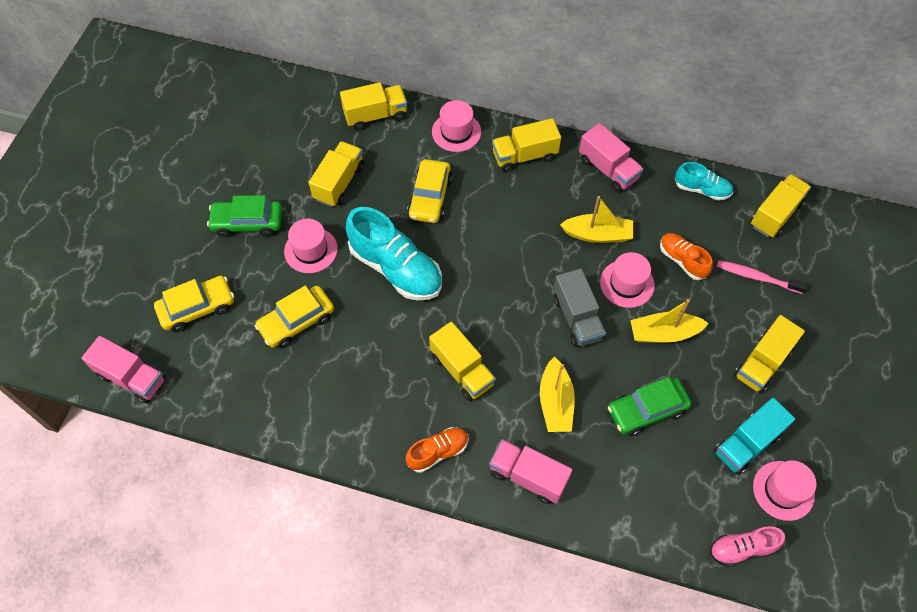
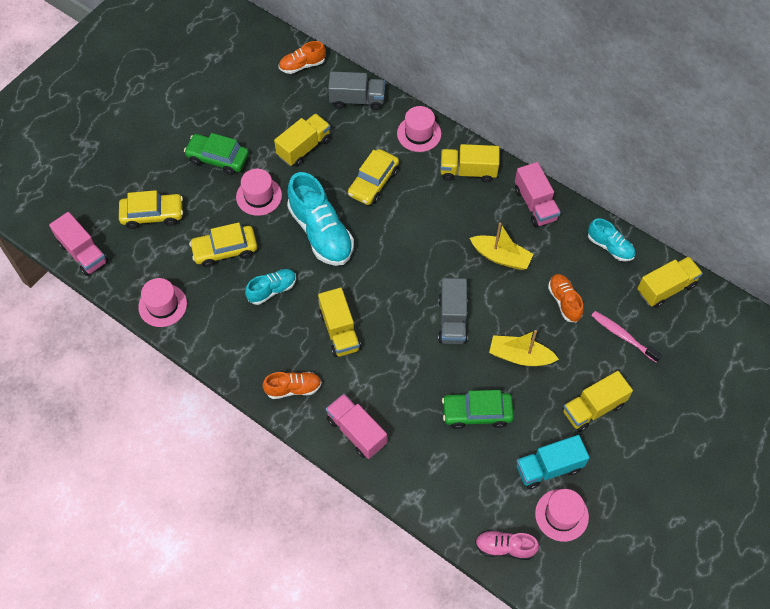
camera: 20 degrees right, 0 degrees up
yellow truck [340,82,407,130] -> grey truck [328,71,385,110]
yellow boat [540,357,575,432] -> none
pink hat [600,252,655,308] -> pink hat moved to [138,278,187,327]
none -> turquoise shoe [245,269,296,305]
none -> orange shoe [279,41,326,74]

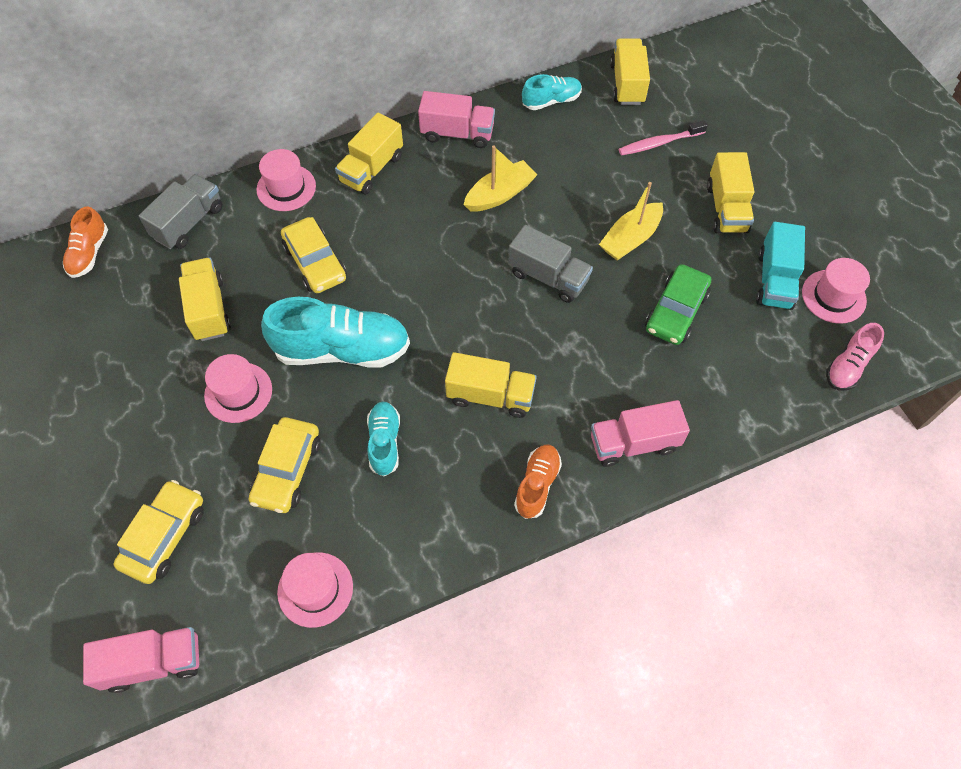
camera: 60 degrees left, 0 degrees up
green car [184,133,249,175] -> none
orange shoe [548,274,584,322] -> none

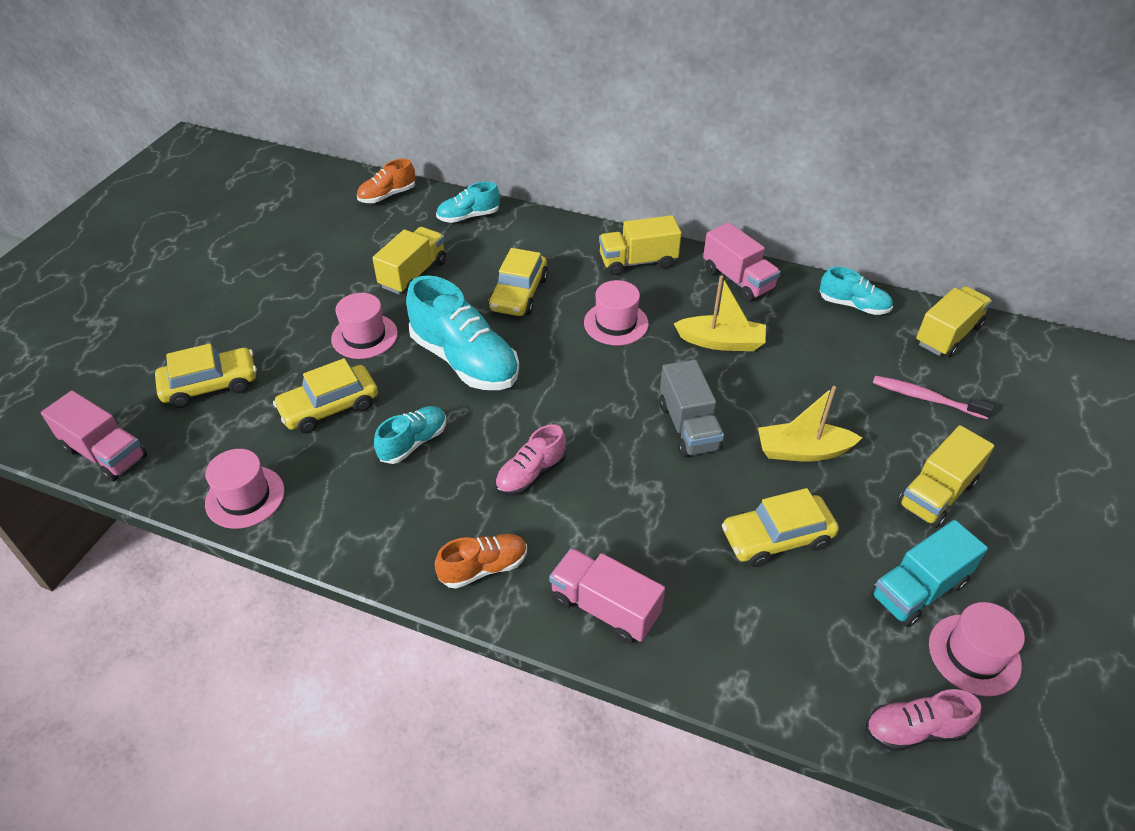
camera: 45 degrees right, 15 degrees down
grey truck [139,174,223,249] -> turquoise shoe [436,181,500,223]
pink hat [256,149,316,211] -> pink hat moved to [584,280,649,345]
yellow truck [445,352,537,418] -> pink shoe [495,424,566,496]
green car [645,264,711,345] -> yellow car [722,488,839,567]

